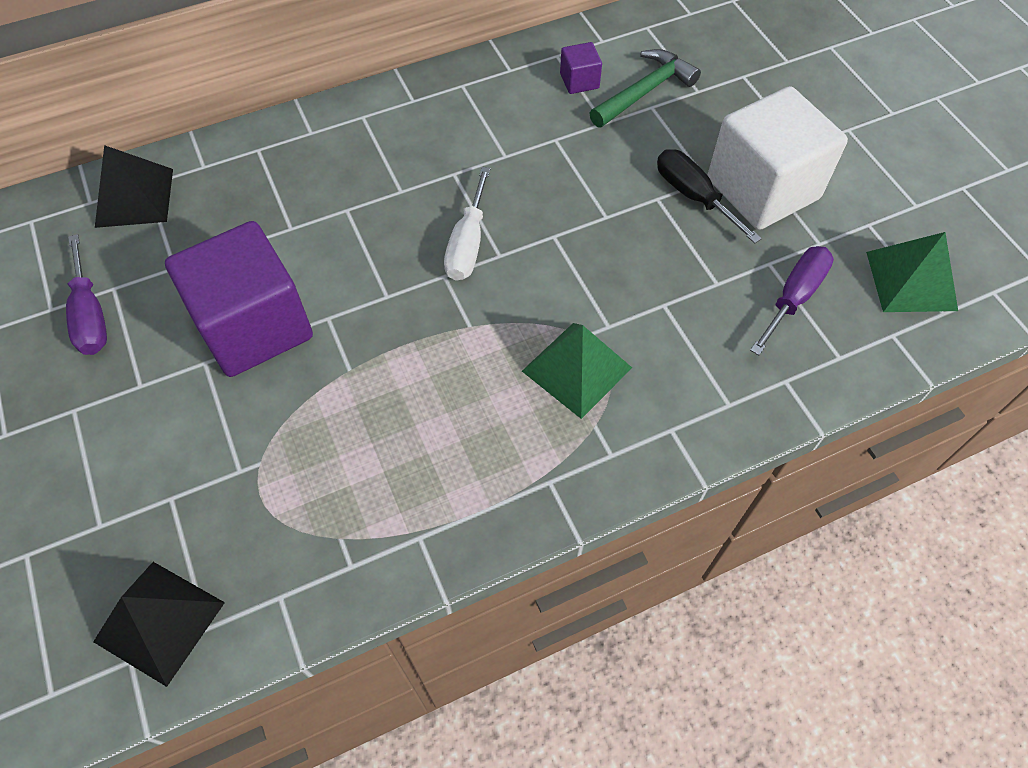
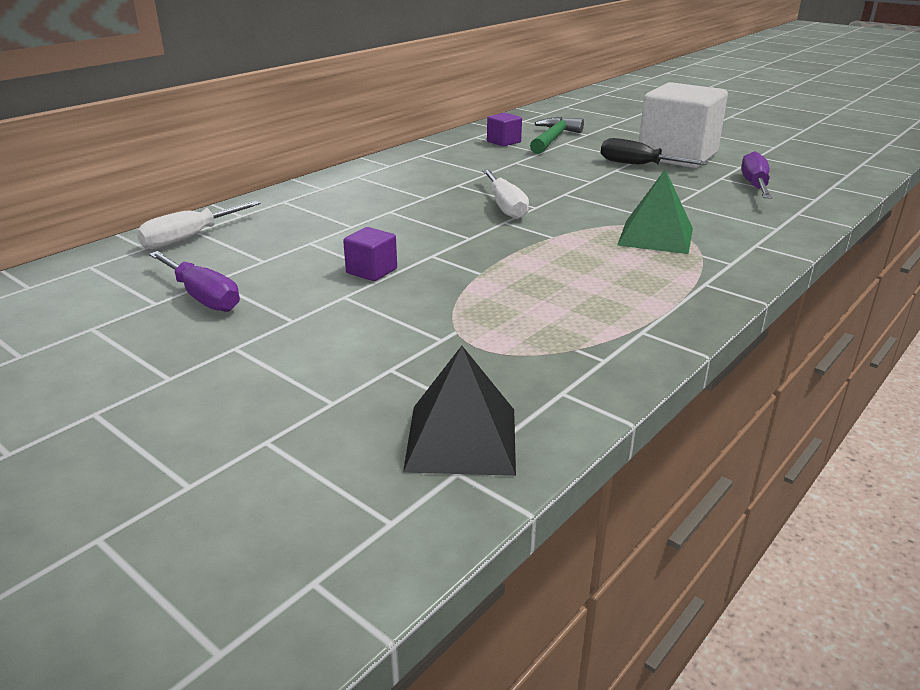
camera: 25 degrees left, 30 degrees down
black pyramid [95,145,173,228] -> white screwdriver [136,201,260,249]
purple cube [165,221,313,377] -> purple cube [343,227,397,281], size x0.42
green pyramid [866,232,958,312] -> none

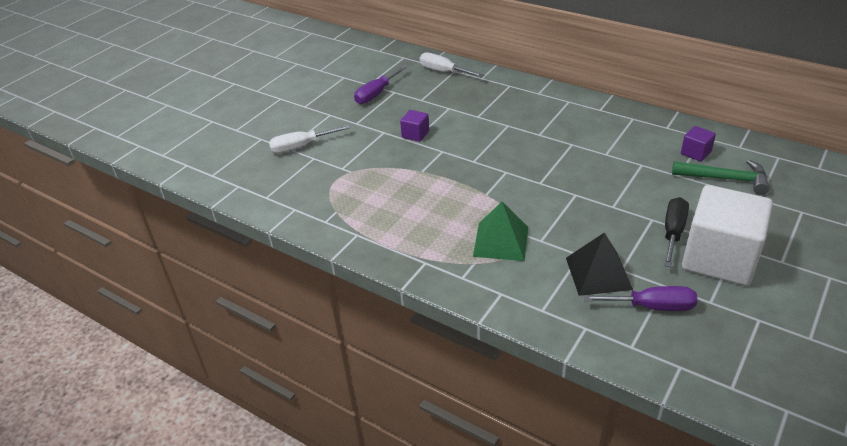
camera: 85 degrees right, 10 degrees up
black pyramid [403,346,516,476] -> black pyramid moved to [566,233,633,296]
white screwdriver [482,169,529,219] -> white screwdriver moved to [269,125,350,153]

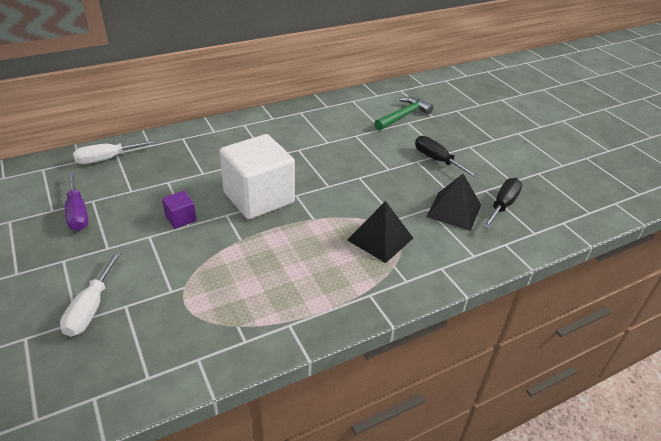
camera: 65 degrees left, 0 degrees up
green pyramid [473,202,528,261] -> black pyramid [347,201,413,263]
purple screwdriver [583,286,698,311] -> black screwdriver [482,178,523,229]
purple cube [681,126,716,162] -> none
white cube [682,185,773,286] -> white cube moved to [219,134,295,219]

